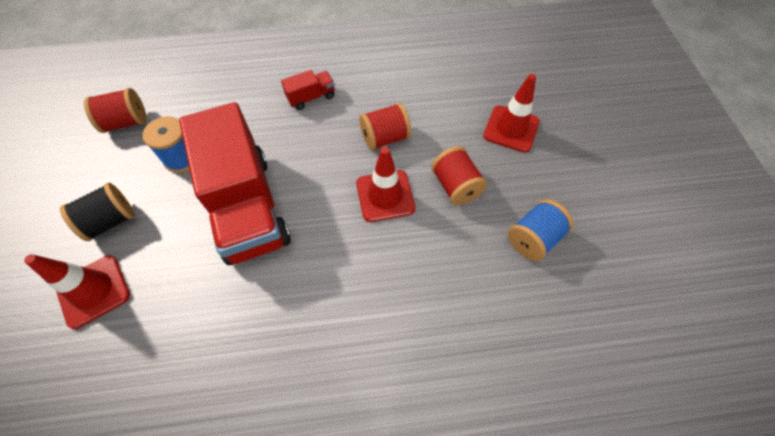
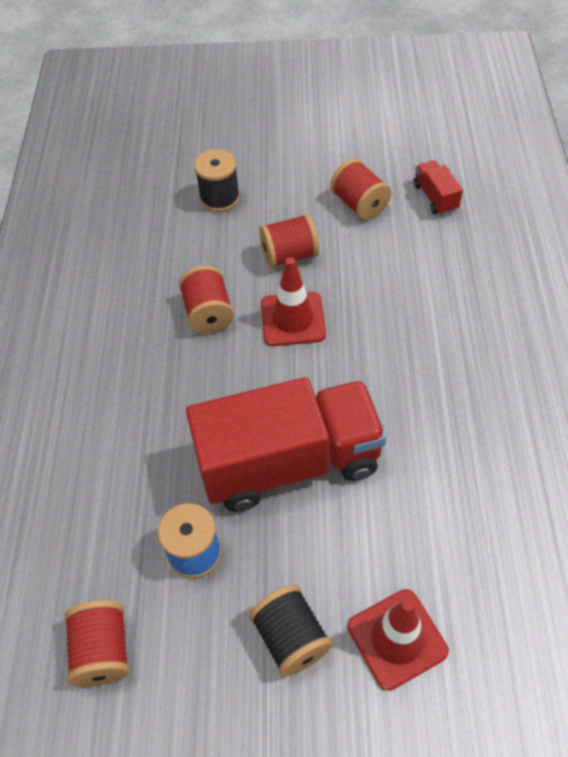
camera: 80 degrees left, 5 degrees down
red truck [281,70,335,110] -> red truck moved to [414,160,463,215]
red traffic cone [483,74,540,153] -> black spool [194,149,240,212]
blue spool [508,199,574,261] -> red spool [330,159,391,220]

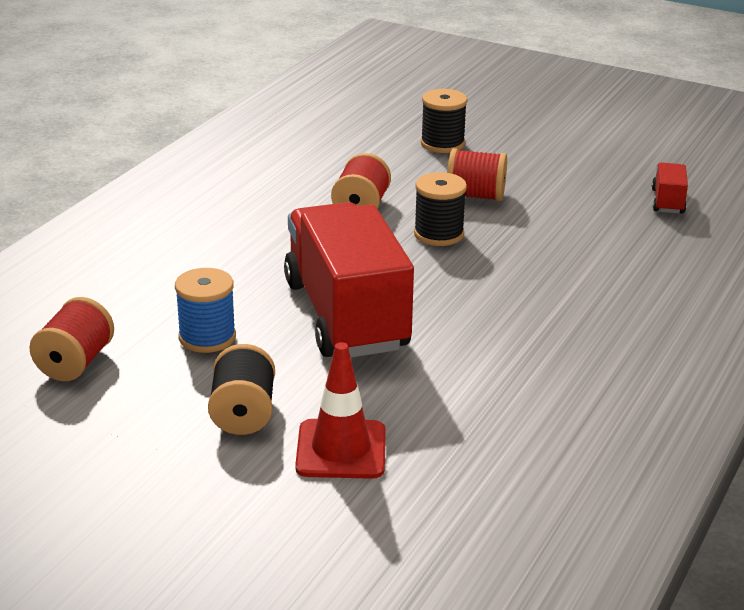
camera: 25 degrees right, 25 degrees down
red truck [186,377,387,512] -> red truck turned 120 degrees counterclockwise [284,202,414,358]
red traffic cone [261,257,326,346] -> black spool [414,172,467,246]
red spool [330,159,391,220] -> none

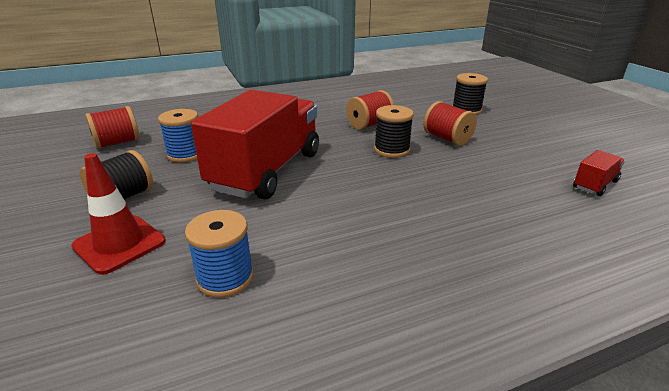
camera: 40 degrees right, 0 degrees up
none -> blue spool [185,210,254,298]

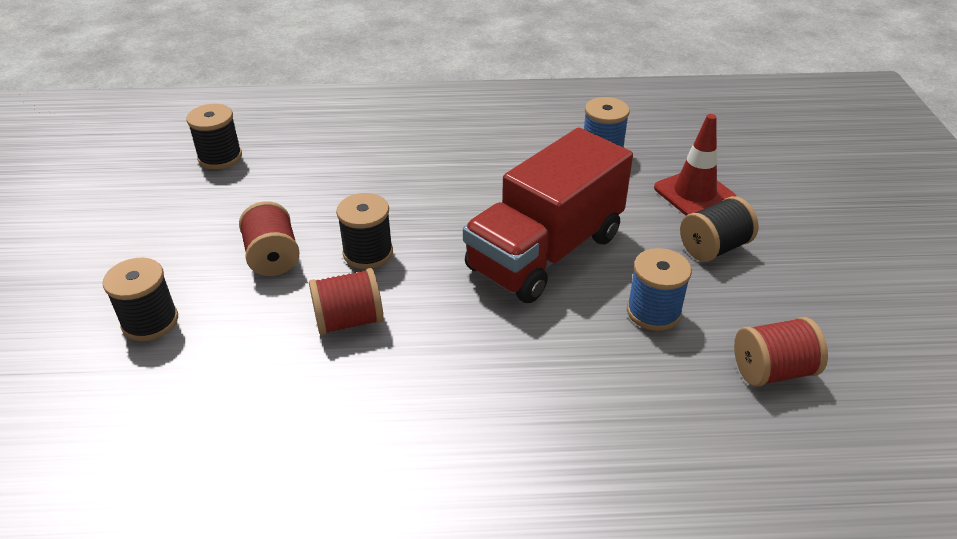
camera: 160 degrees left, 10 degrees up
red truck [573,150,625,196] -> black spool [187,104,242,169]

